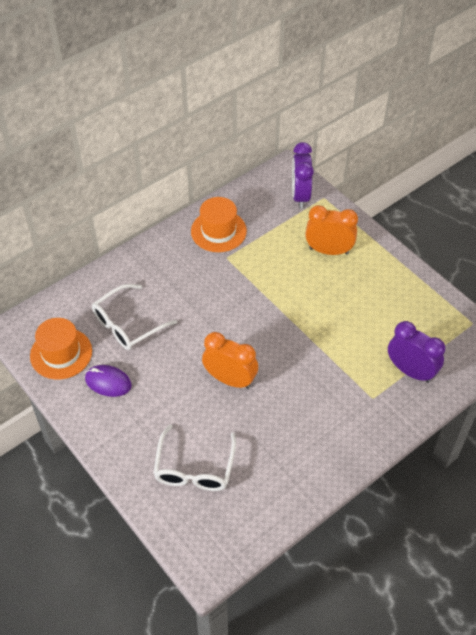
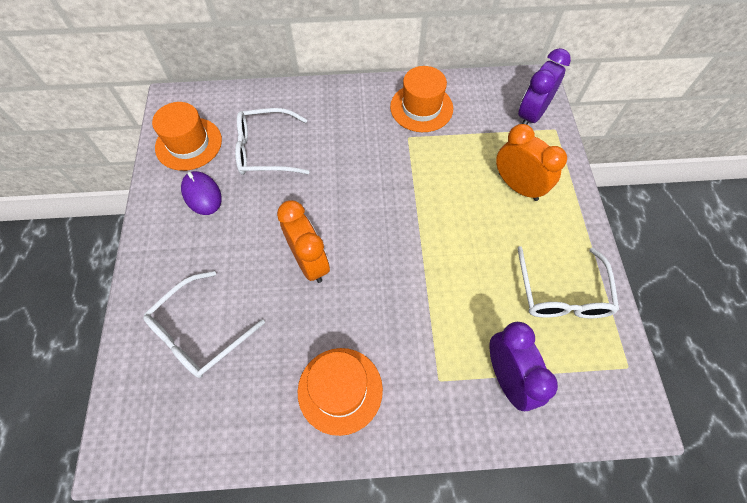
camera: 35 degrees right, 10 degrees up
none -> orange hat [298,348,383,436]
none -> white glasses [517,246,619,318]

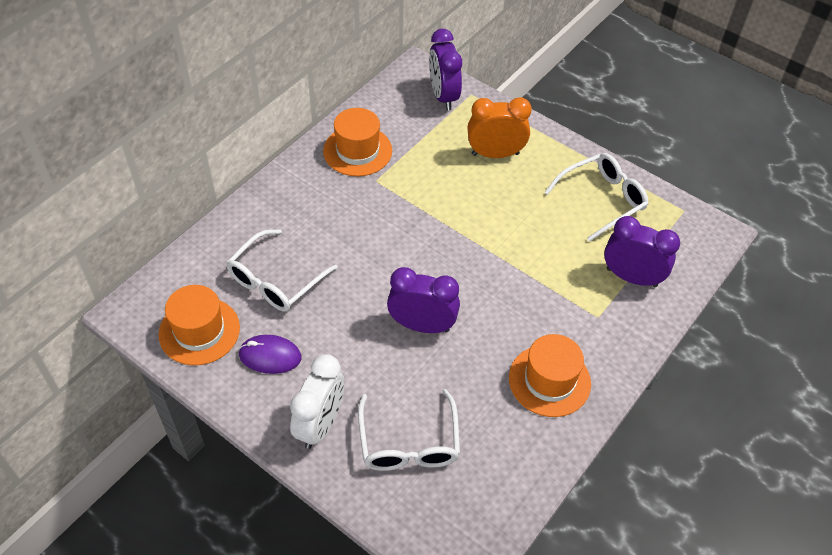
camera: 50 degrees left, 10 degrees down
orange clock [277,200,330,283] -> purple clock [387,267,460,333]
white glasses [517,246,619,318] -> white glasses turned 75 degrees counterclockwise [545,153,648,242]
none -> white clock [290,354,344,449]

